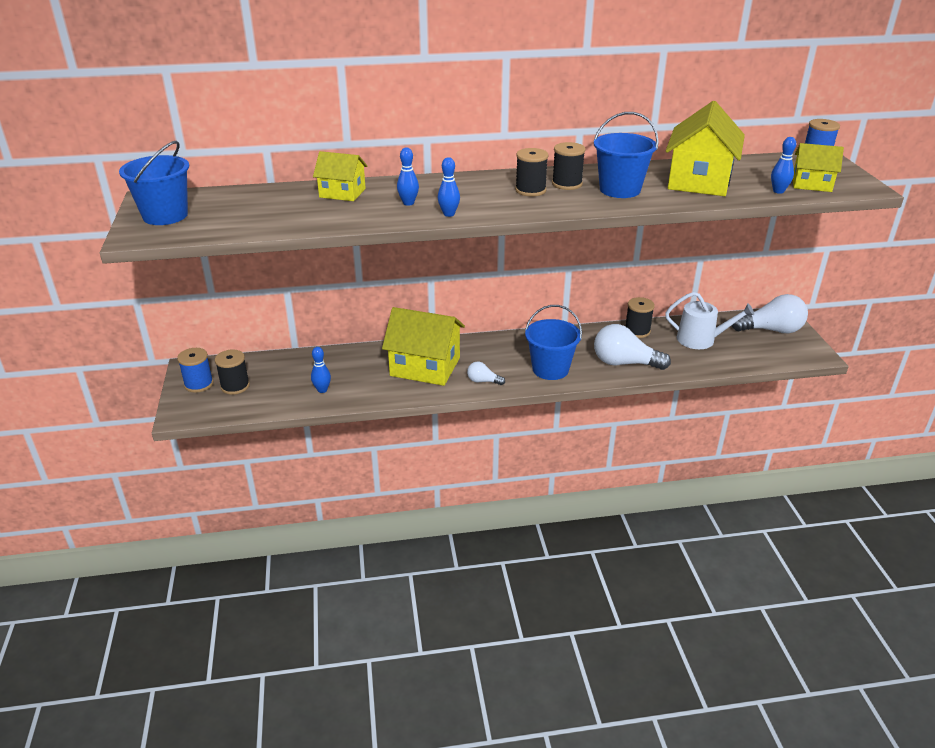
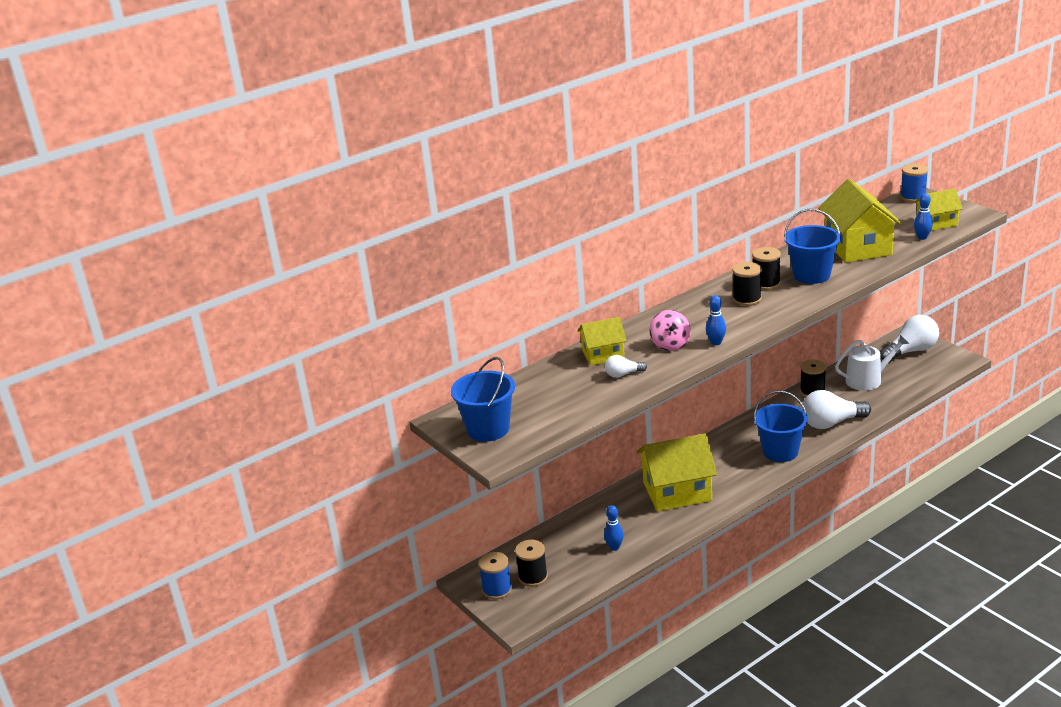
camera: 25 degrees left, 5 degrees down
blue bowling pin [397,147,419,206] -> pink spinning top [650,310,691,351]
white light bulb [467,362,505,385] -> white light bulb moved to [605,355,647,378]

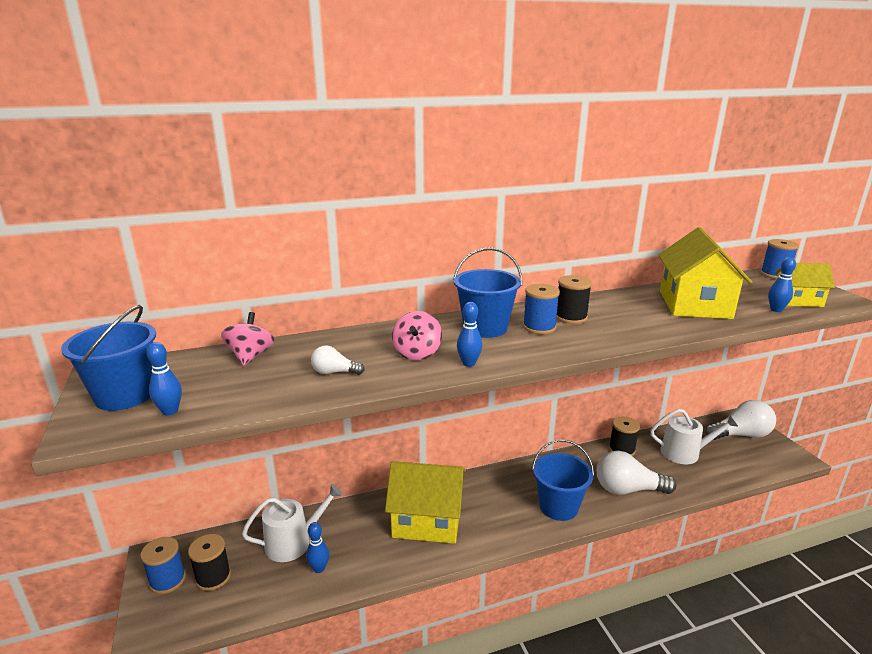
camera: 15 degrees right, 5 degrees down
yellow house [578,317,626,366] -> none
black spool [732,262,762,306] -> blue spool [523,284,560,334]
blue bucket [784,209,841,284] -> blue bucket moved to [453,247,522,338]
none -> blue bowling pin [147,342,182,416]
none -> pink spinning top [221,312,274,366]
none -> white watering can [242,484,343,562]

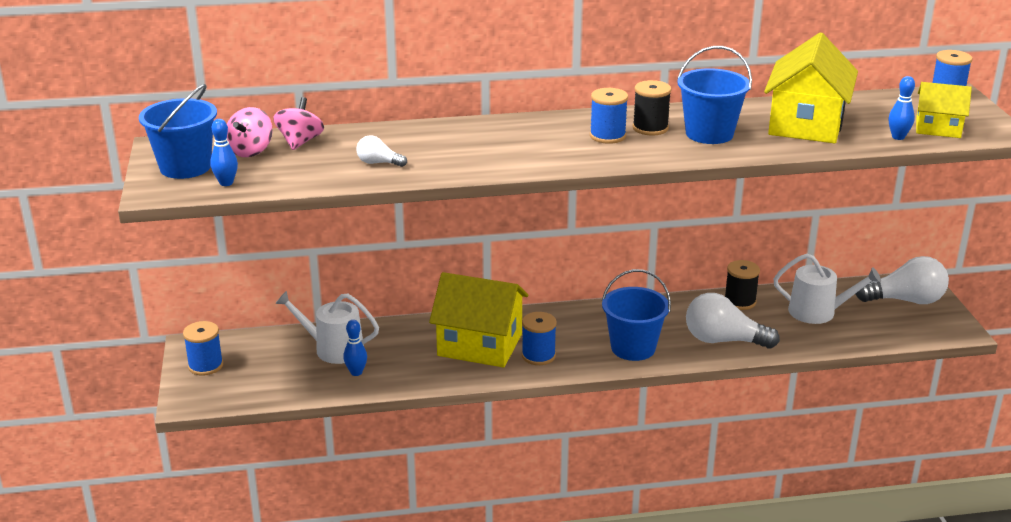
camera: 10 degrees right, 5 degrees up
black spool [188,534,231,591] -> none
white watering can [242,484,343,562] -> white watering can turned 150 degrees counterclockwise [275,291,379,364]
pink spinning top [392,311,442,360] -> pink spinning top moved to [227,107,273,157]
blue bucket [453,247,522,338] -> blue bucket moved to [678,46,752,144]
blue bowling pin [457,302,482,367] -> none
none -> blue spool [522,312,557,365]

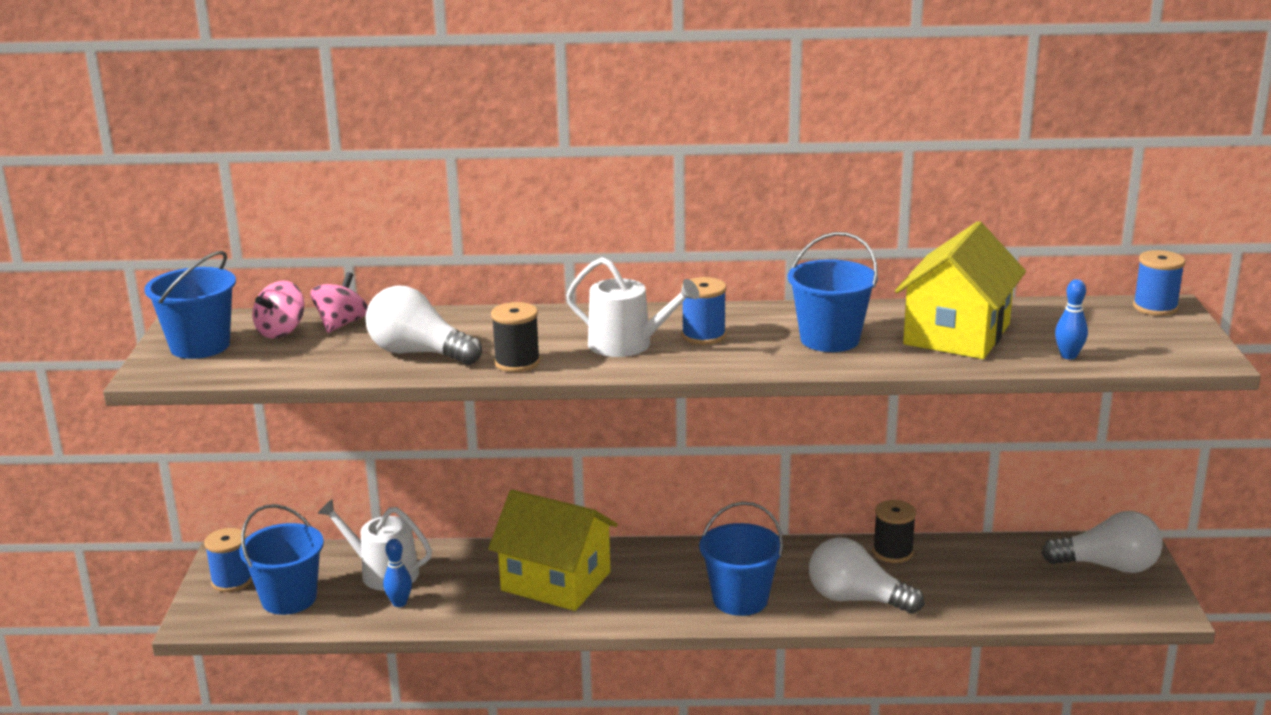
camera: 10 degrees right, 5 degrees down
blue bowling pin [210,119,238,186] -> none
white light bulb [357,136,407,167] -> white light bulb [366,286,482,365], size x2.02
blue spool [522,312,557,365] -> none
black spool [632,80,671,136] -> black spool moved to [491,302,540,372]
white watering can [774,254,881,324] -> white watering can moved to [566,257,699,357]
yellow house [916,82,972,138] -> none
none -> blue bucket [239,504,324,615]

